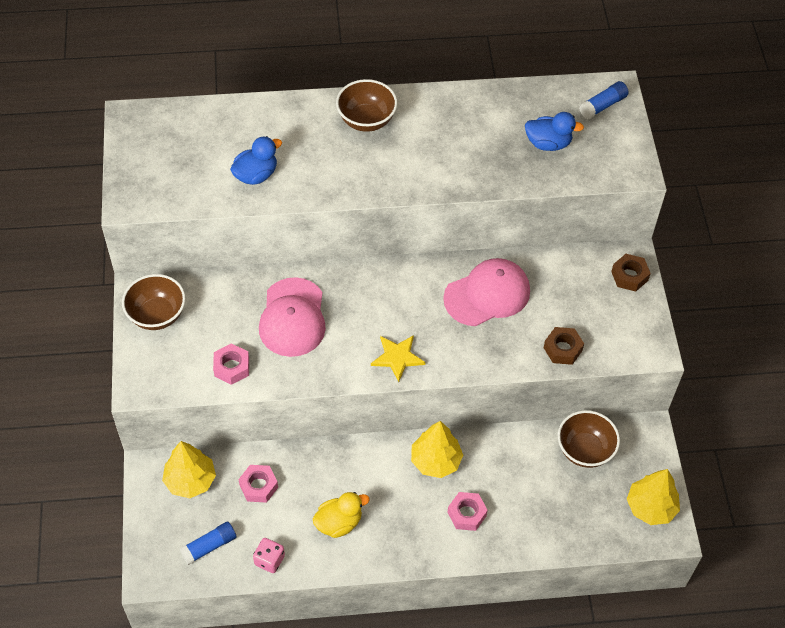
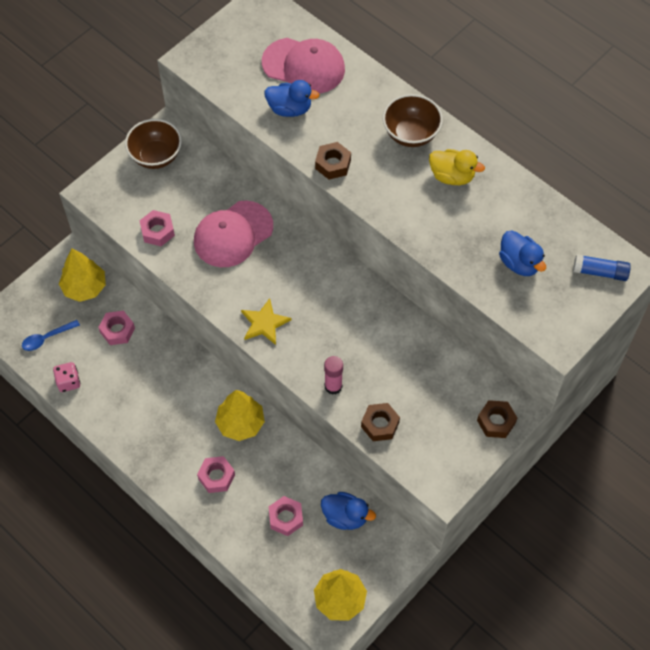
camera: 50 degrees right, 5 degrees up
blue glue stick [179,522,236,565] -> blue spoon [22,320,80,351]
yellow duck [313,492,370,538] -> yellow duck moved to [429,149,485,185]
pink cap [443,258,530,326] -> pink cap moved to [262,38,345,94]
brown bowl [558,410,620,468] -> blue duck [321,492,376,530]
none -> pink nut [269,496,303,536]
none -> brown nut [315,142,351,180]
none -> pink glue stick [324,356,343,395]

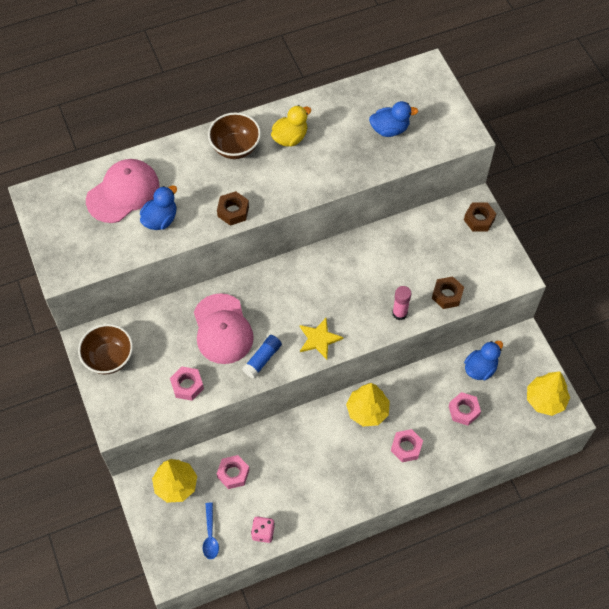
camera: 65 degrees left, 0 degrees up
blue glue stick [573,254,631,281] -> blue glue stick moved to [242,335,282,378]

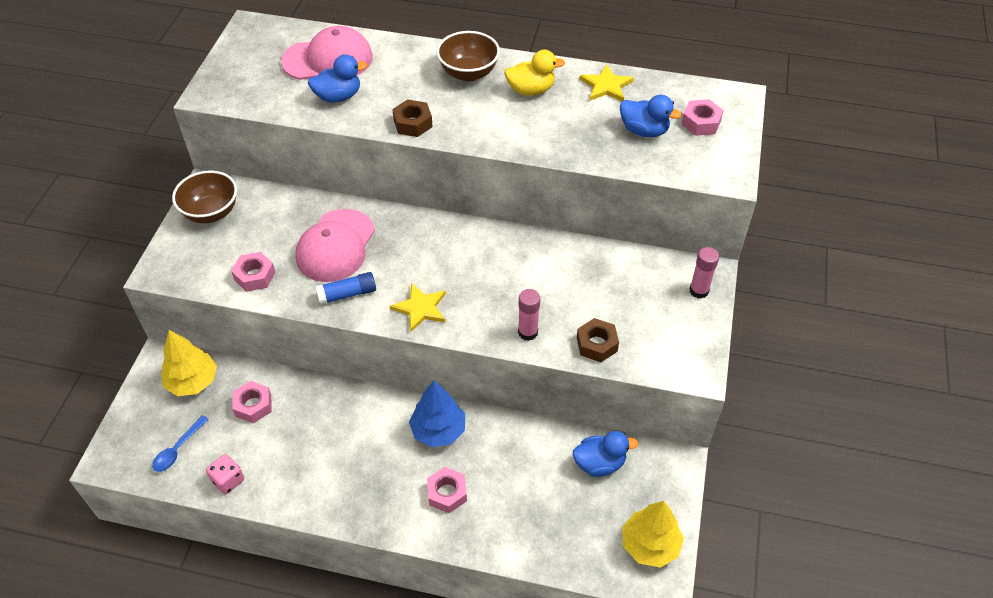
camera: 35 degrees right, 10 degrees down
yellow tree [346,383,390,427] -> blue tree [409,381,465,447]
pink nut [449,392,481,426] -> pink nut moved to [681,99,724,136]
brown nut [464,202,496,231] -> pink glue stick [690,247,719,299]
none -> yellow star [579,64,634,101]

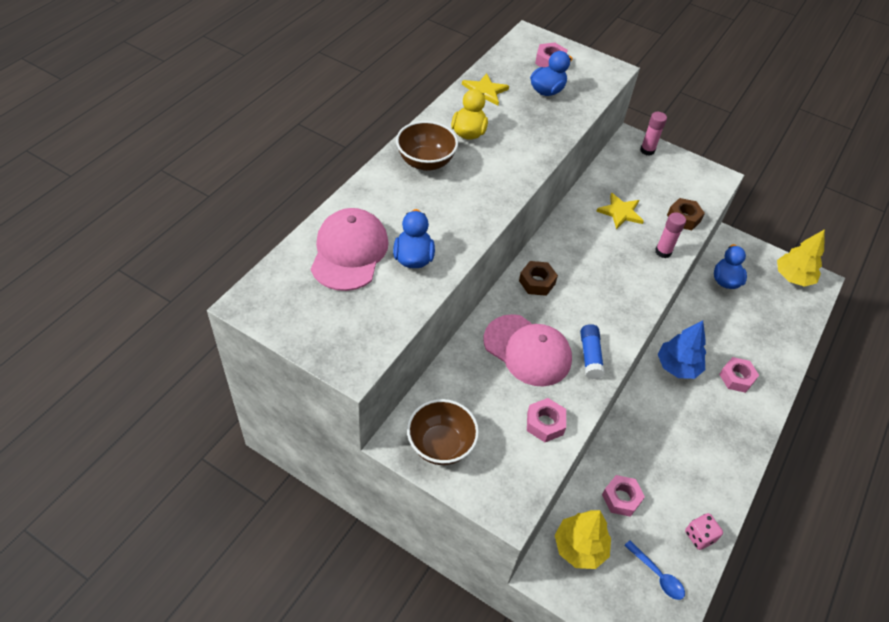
camera: 75 degrees left, 0 degrees up
yellow star [390,283,446,332] -> yellow star moved to [596,193,644,229]
brown nut [392,99,433,137] -> brown nut moved to [519,261,558,296]

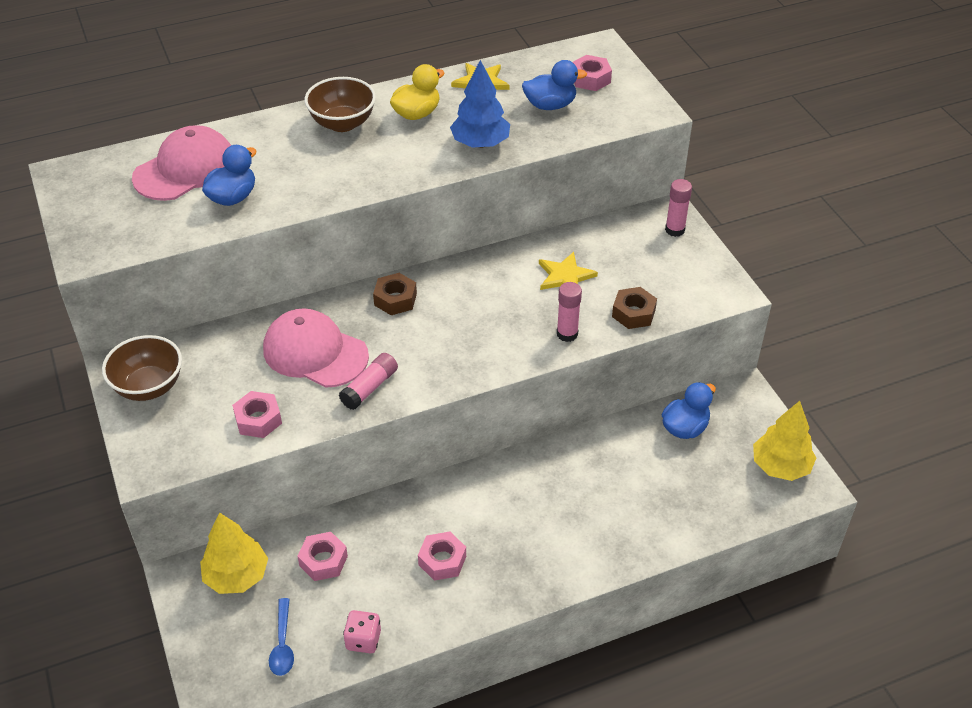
camera: 40 degrees right, 5 degrees down
pink cap [484,314,572,387] -> pink cap turned 135 degrees clockwise [263,308,369,388]
blue glue stick [580,324,605,379] -> pink glue stick [339,353,398,410]
blue tree [658,321,706,379] -> blue tree moved to [450,60,510,148]
pink nut [719,357,759,393] -> pink nut moved to [418,532,466,581]

